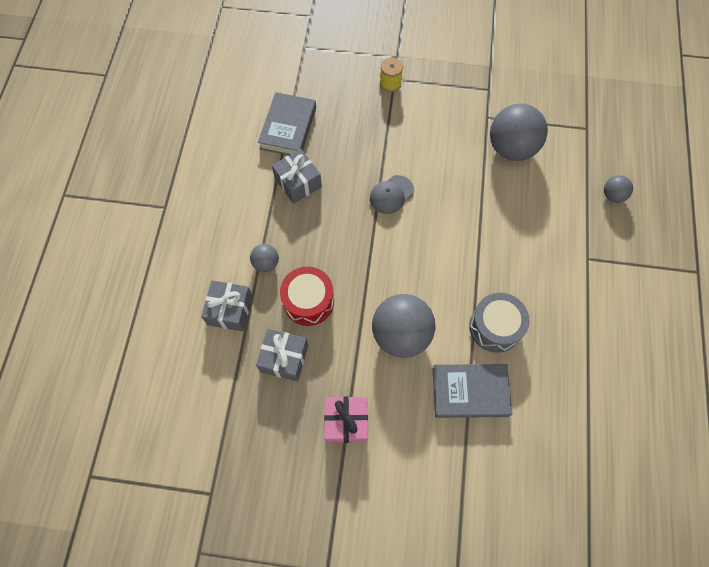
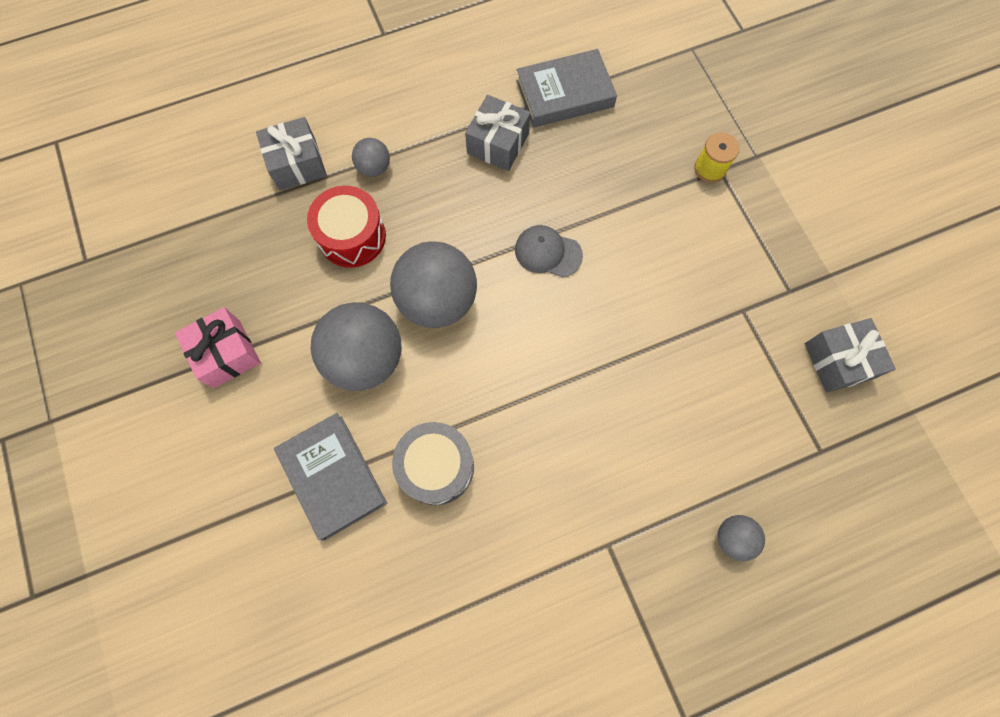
camera: 60 degrees right, 5 degrees up
grey gift [256,329,308,382] -> grey gift moved to [805,318,896,393]
grey ball [490,103,548,161] -> grey ball moved to [390,241,477,328]

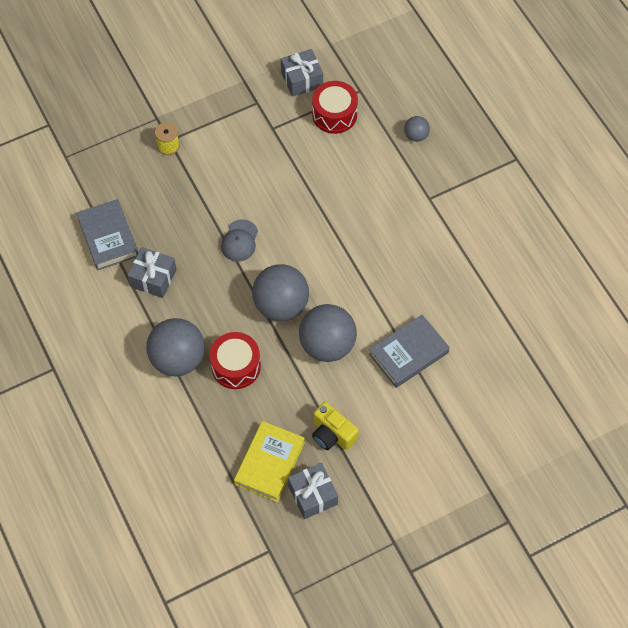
camera: 95 degrees left, 10 degrees down
pink gift [175,307,261,388] -> yellow camera [312,402,359,450]
grey gift [256,117,327,191] -> grey gift moved to [288,463,338,519]
grey ball [352,138,390,177] -> grey ball [146,318,205,376], size x2.09
grey drum [392,422,474,505] -> none
none -> yellow book [234,421,305,502]
none -> red drum [312,81,358,134]

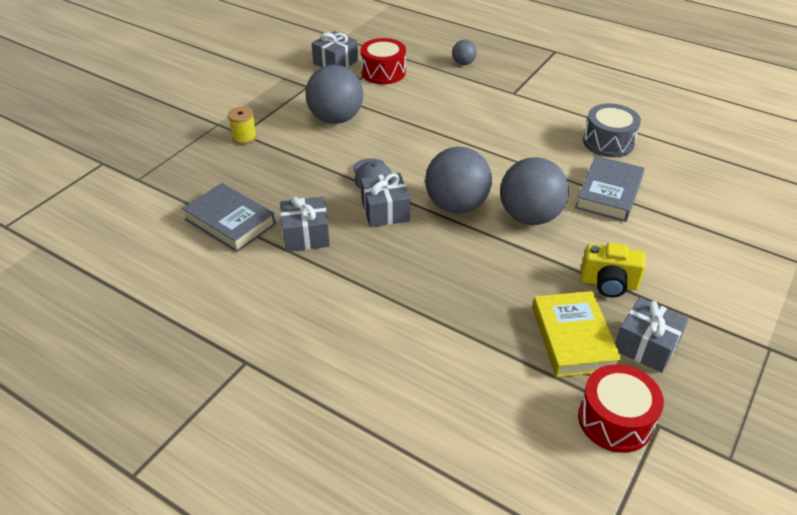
camera: 30 degrees left, 20 degrees down
grey ball [146,318,205,376] -> grey ball moved to [306,65,363,124]
red drum [210,332,261,389] -> red drum moved to [578,364,664,453]
none -> grey gift [361,173,410,227]
none -> grey drum [583,103,641,157]

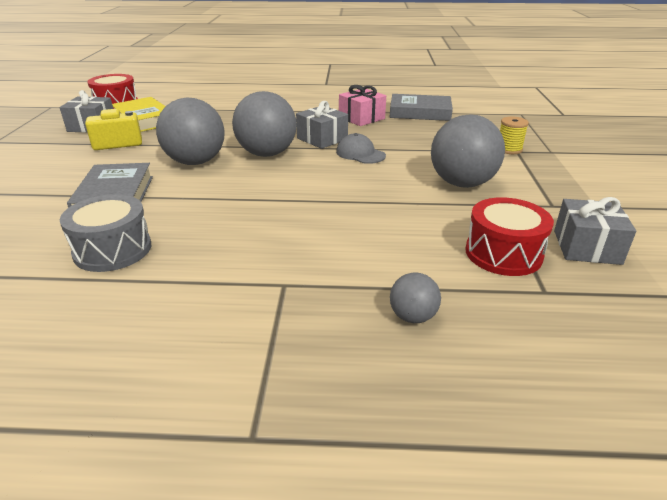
camera: 150 degrees right, 10 degrees down
grey gift [280,196,330,252] -> pink gift [339,85,386,126]

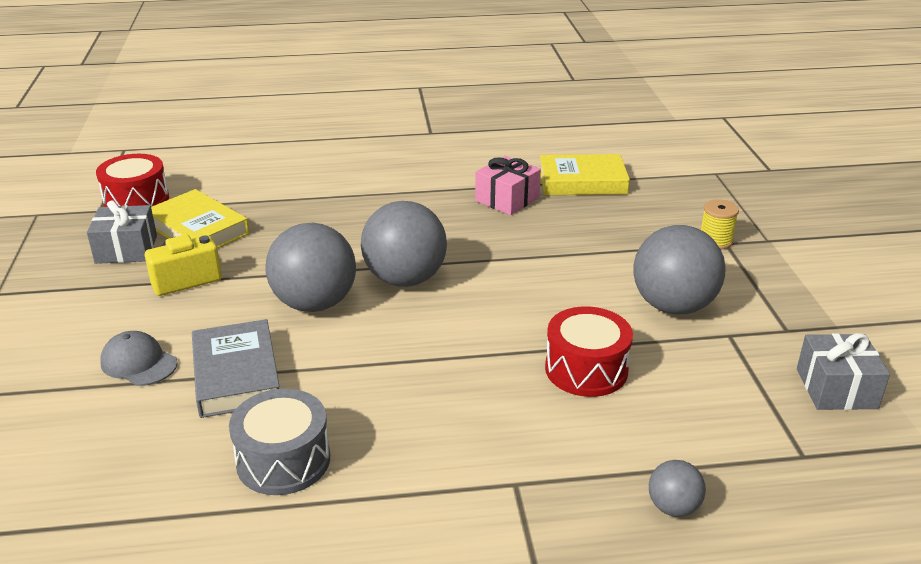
camera: 10 degrees left, 0 degrees up
grey gift [296,101,348,149] -> none
grey cap [336,133,386,164] -> grey cap moved to [100,331,178,386]
grey book [390,94,453,121] -> yellow book [540,154,630,195]
red drum [465,197,554,276] -> red drum moved to [545,307,633,397]

